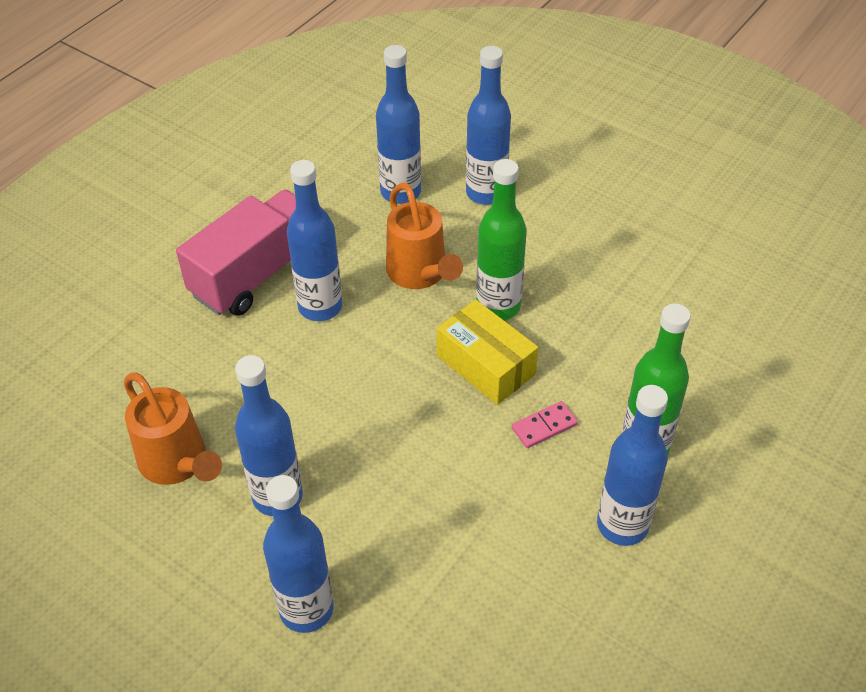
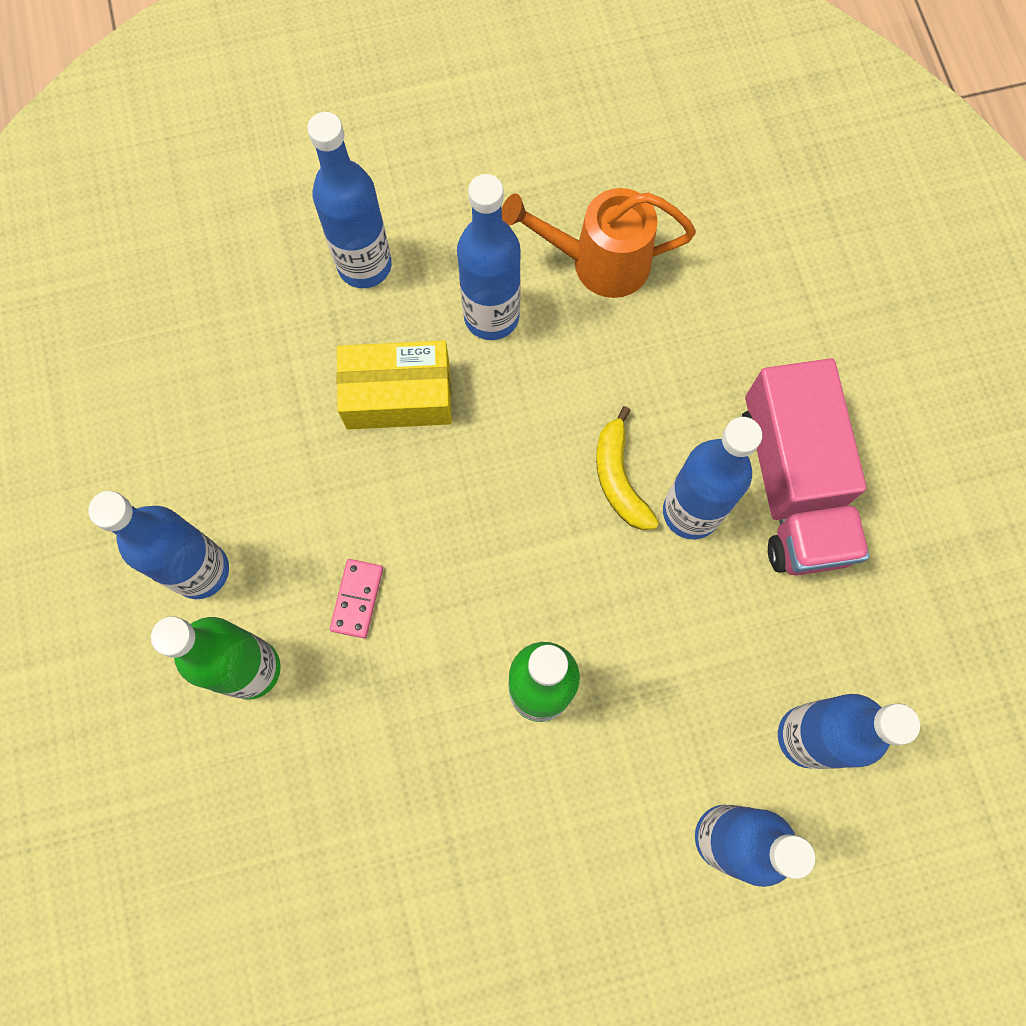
camera: 130 degrees right, 25 degrees up
orange watering can [386,182,463,289] -> none
yellow box [437,300,538,405] -> yellow box moved to [336,341,452,430]
none -> yellow banana [596,406,659,530]

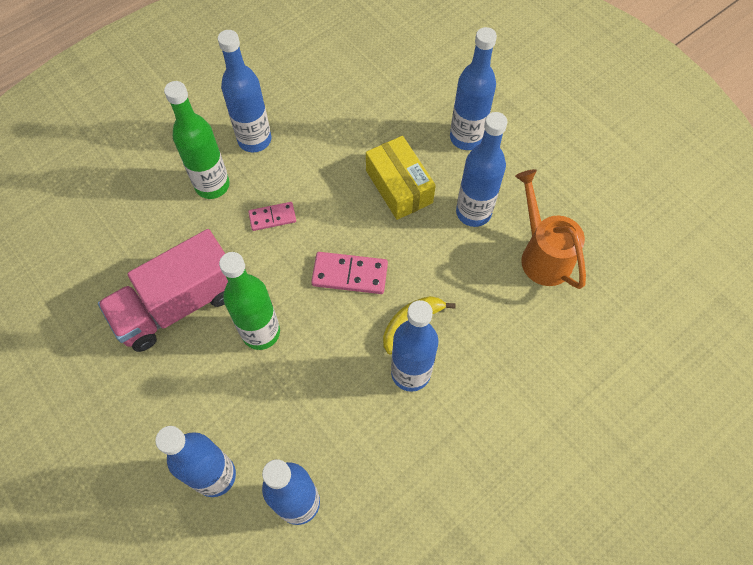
camera: 65 degrees right, 10 degrees down
pink truck [742,358,869,576] -> pink truck moved to [98,229,228,352]
none -> pink domino [311,252,388,294]

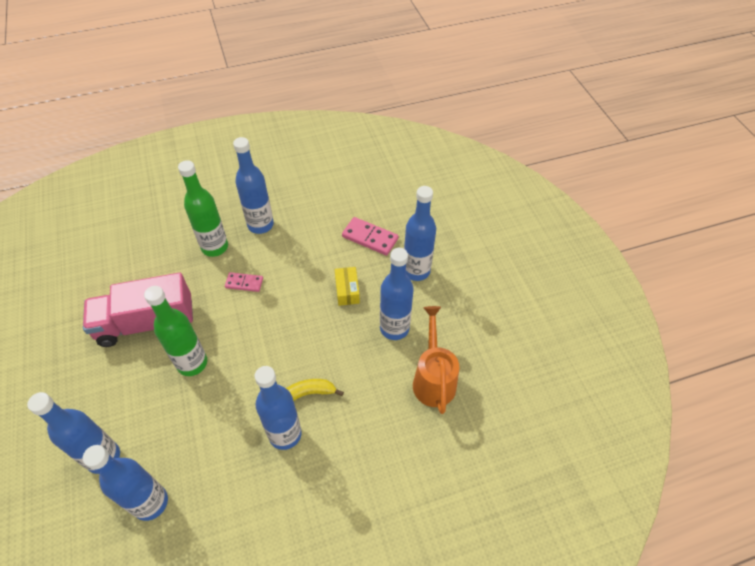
camera: 20 degrees right, 10 degrees down
pink domino [311,252,388,294] -> pink domino moved to [342,217,399,256]
yellow box [366,136,436,220] -> yellow box [335,267,360,306], size x0.63

